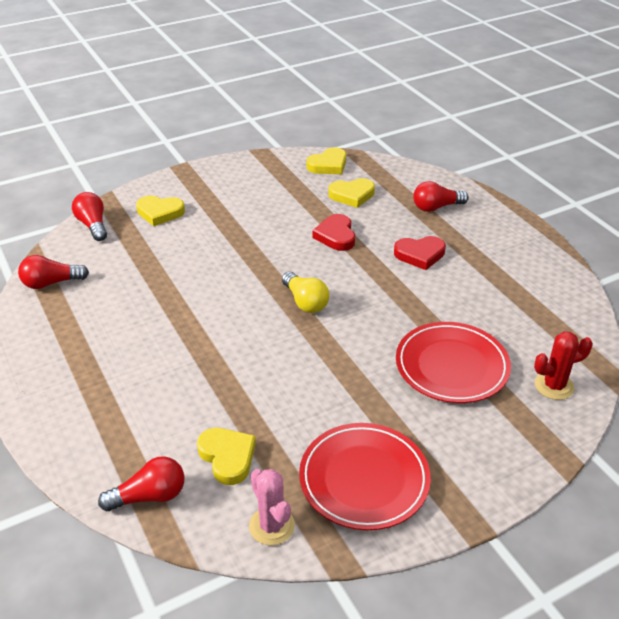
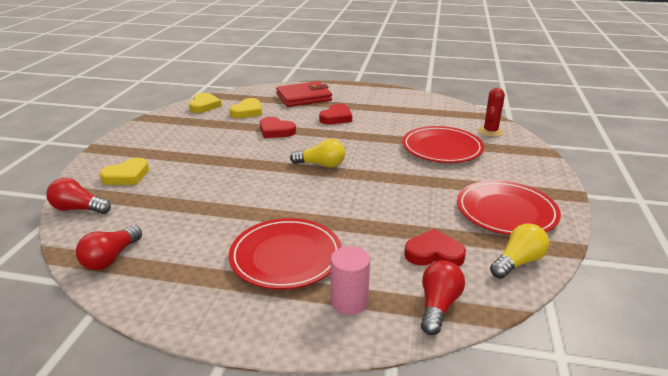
camera: 50 degrees left, 10 degrees down
yellow heart [197,428,256,485] -> red heart [404,229,466,267]
pink cactus [249,469,295,545] -> yellow light bulb [490,224,549,279]
red light bulb [413,181,469,212] -> red wallet [276,81,332,107]
none -> red plate [229,218,342,290]
none -> pink cylinder [331,246,370,315]

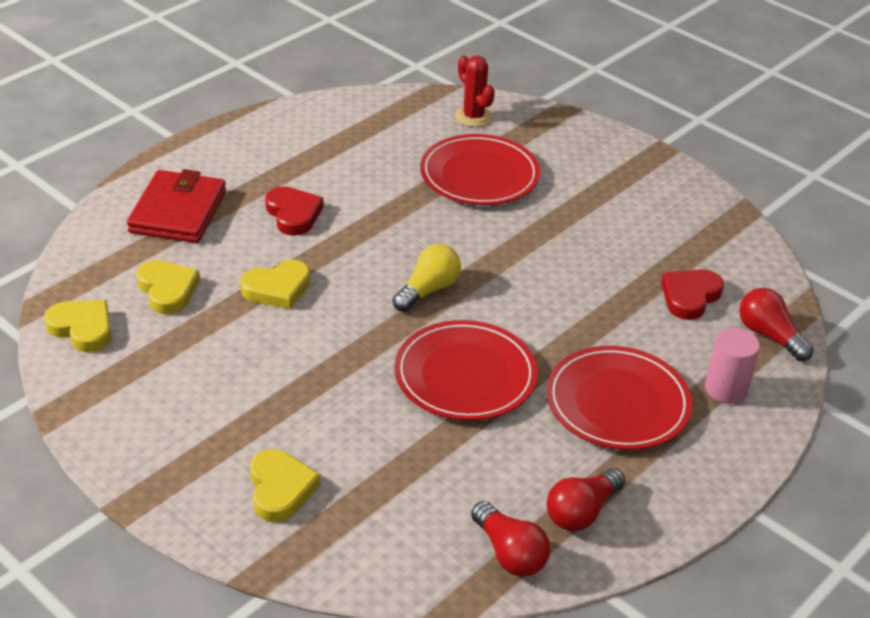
camera: 60 degrees left, 10 degrees up
red light bulb [46,178,111,214] -> red light bulb moved to [547,468,625,531]
red heart [260,117,296,138] -> yellow heart [240,259,310,309]
red plate [457,180,561,235] -> red plate moved to [394,320,538,421]
yellow light bulb [490,224,549,279] -> none

